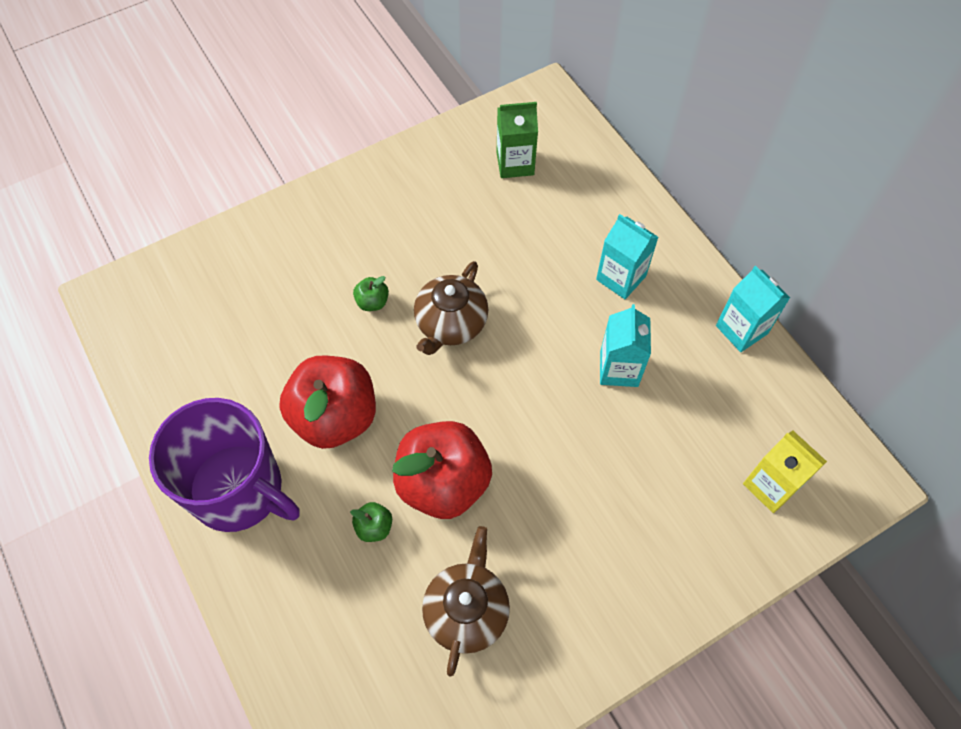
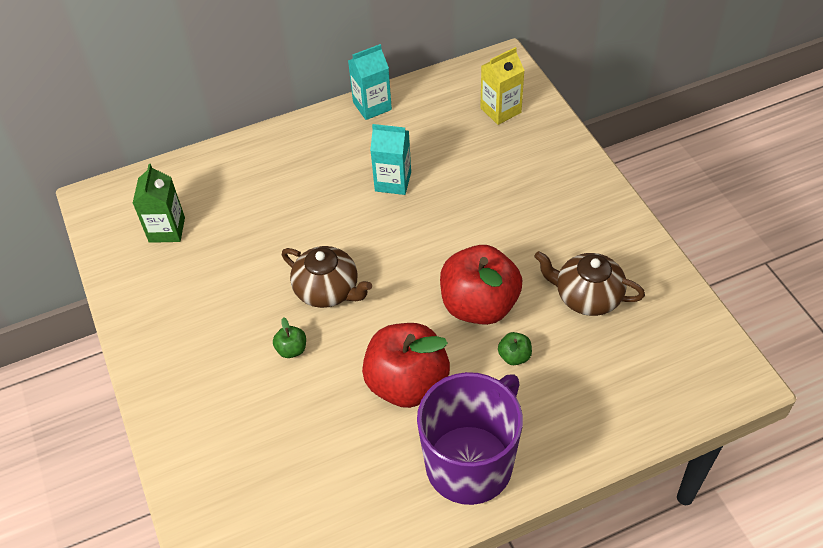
camera: 80 degrees left, 10 degrees down
turquoise carton [596,214,659,299] -> none

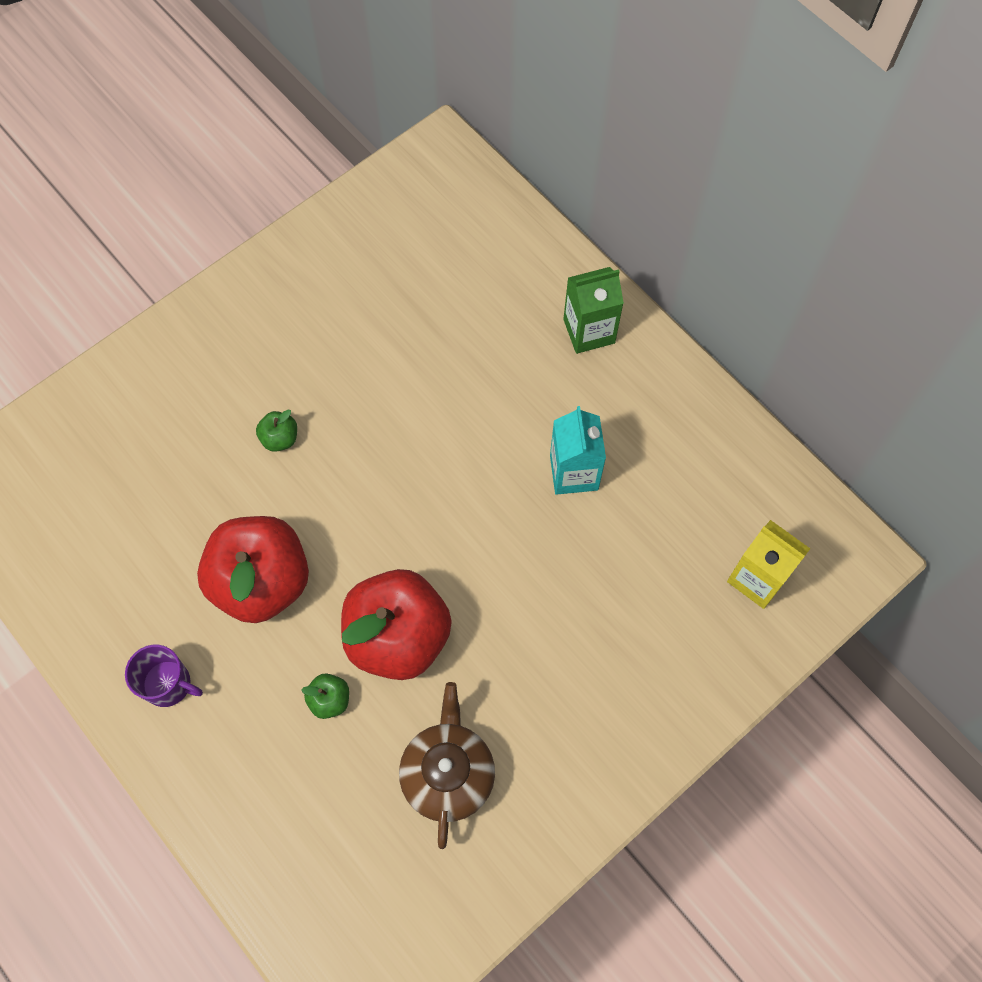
camera: 70 degrees right, 15 degrees up
green carton [133,164,185,243] -> green carton moved to [563,267,624,354]
brown teapot [282,246,372,308] -> none
turquoise carton [348,44,392,120] -> none
purple mug [417,372,523,505] -> purple mug [125,645,203,707], size x0.45

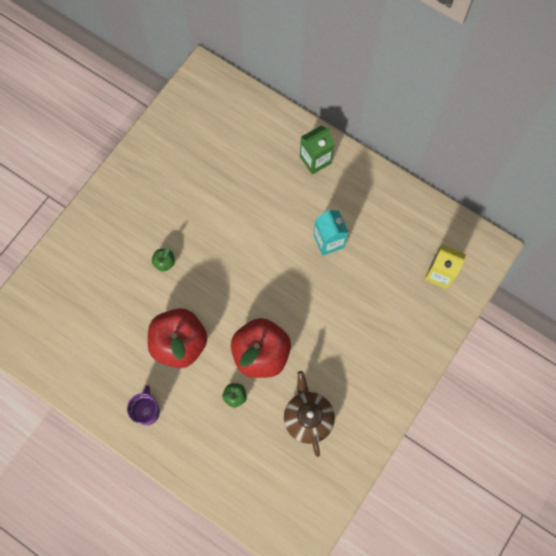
camera: 15 degrees left, 5 degrees up
purple mug [125,645,203,707] -> purple mug turned 90 degrees counterclockwise [127,385,160,425]

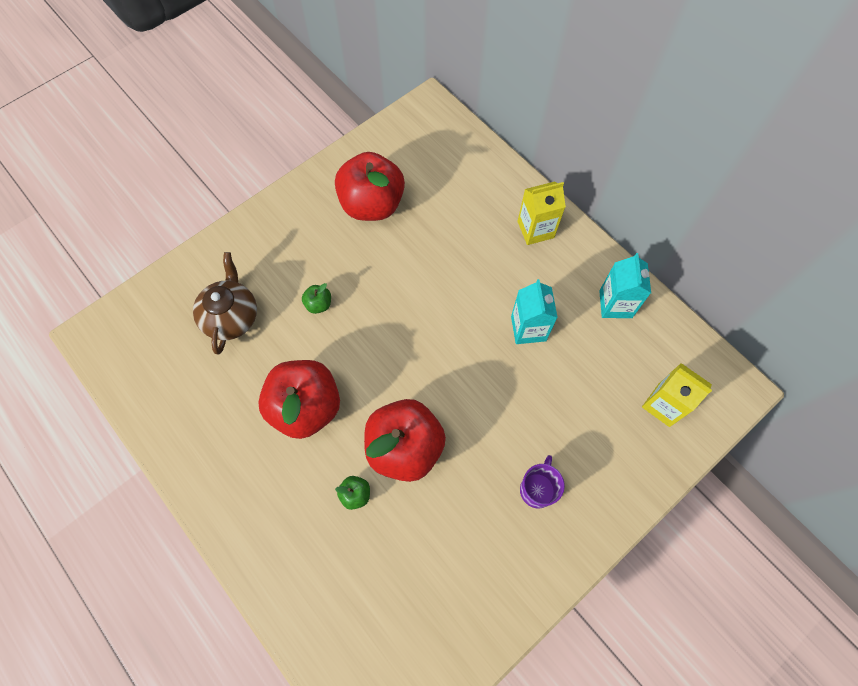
camera: 15 degrees right, 5 degrees down
purple mug [127,385,160,425] -> purple mug moved to [520,455,565,508]
brown teapot [284,371,335,457] -> brown teapot moved to [193,252,257,354]
green carton [300,125,334,175] -> yellow carton [518,182,566,245]
none -> red apple [335,152,405,221]
none -> turquoise carton [599,253,651,318]

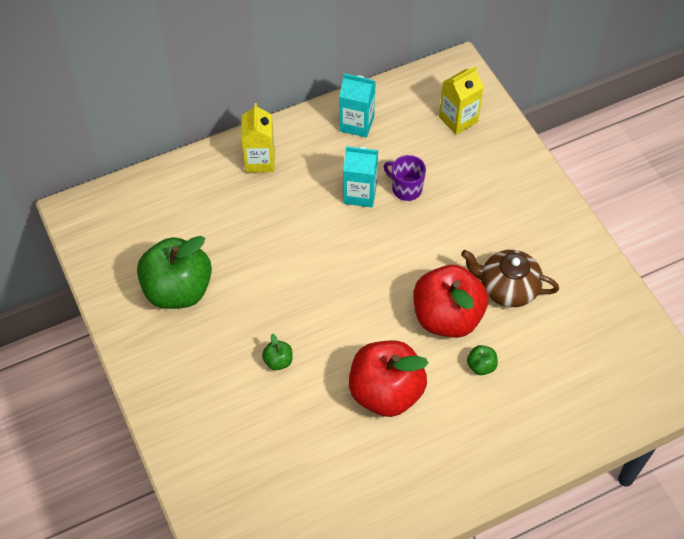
camera: 75 degrees left, 10 degrees down
brown teapot [193,252,257,354] -> brown teapot moved to [461,250,559,307]
red apple [335,152,405,221] -> green apple [137,236,212,309]
purple mug [520,455,565,508] -> purple mug moved to [384,155,426,201]

